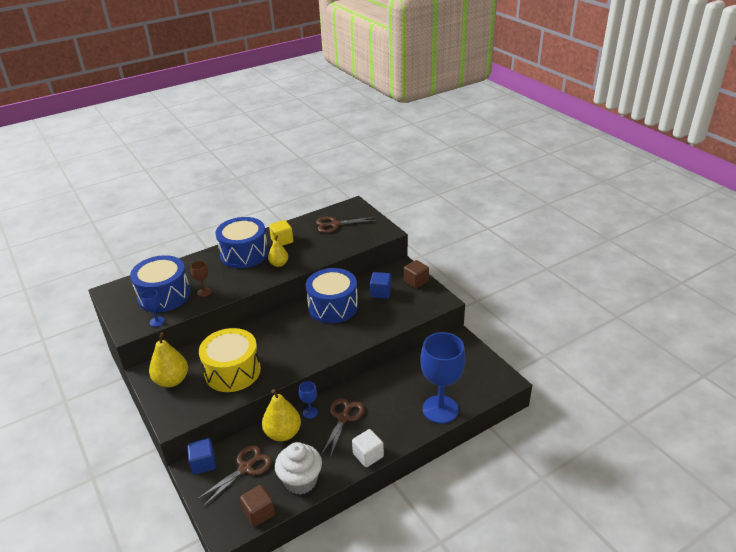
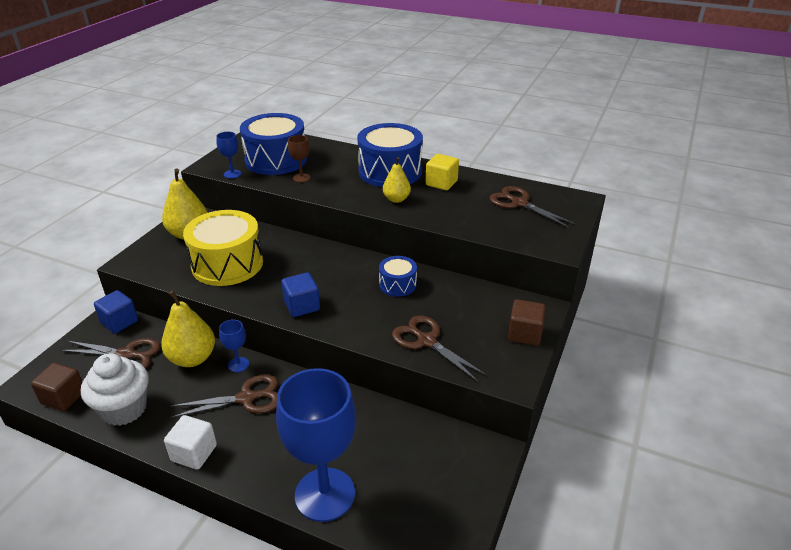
camera: 55 degrees right, 0 degrees up
blue drum [306,268,358,323] -> blue drum [379,256,417,297], size x0.51
blue cube [370,272,392,299] -> blue cube moved to [281,272,320,317]
none -> brown scissors [392,315,488,382]

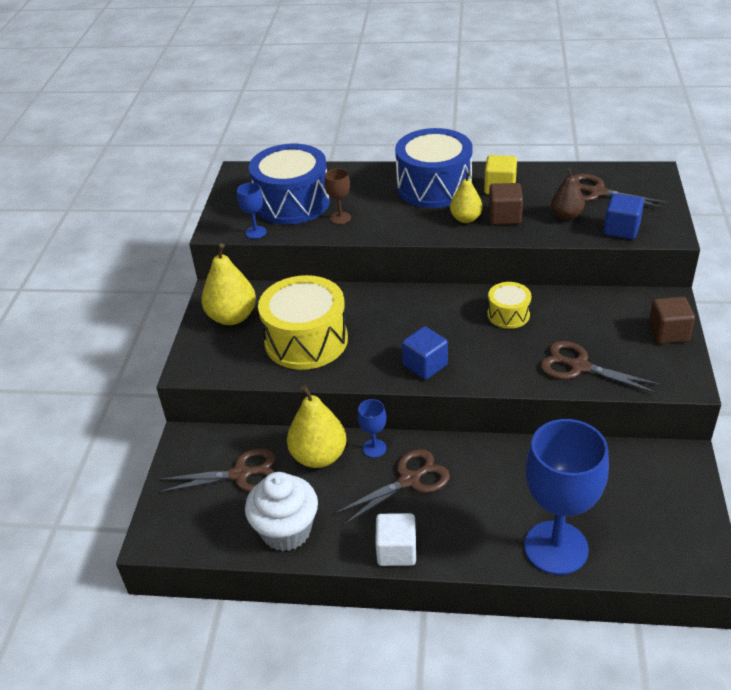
camera: 15 degrees left, 5 degrees up
brown cube [31,363,82,411] -> brown cube moved to [489,183,523,225]
blue cube [94,290,138,333] -> blue cube moved to [604,193,644,239]
blue drum [379,256,417,297] -> yellow drum [488,282,531,329]
none -> brown pear [551,168,585,220]

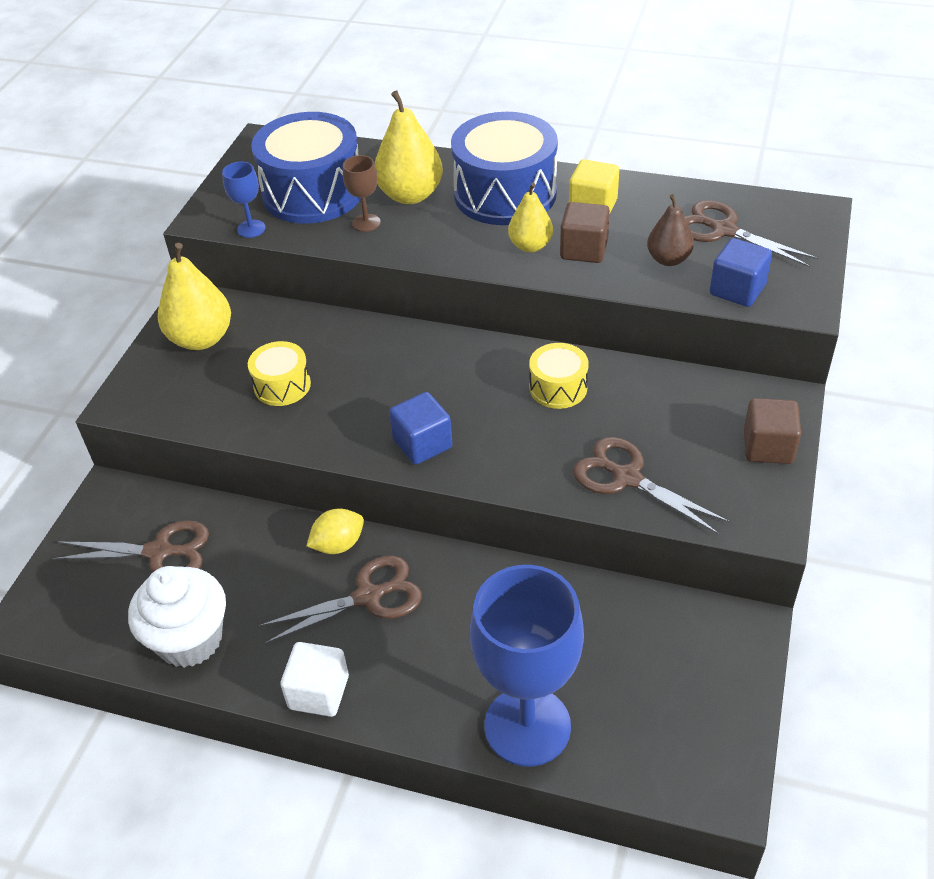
camera: 10 degrees right, 5 degrees up
yellow drum [258,275,348,370] -> yellow drum [248,341,311,406], size x0.51
yellow pear [287,385,347,468] -> yellow pear moved to [375,91,443,204]
blue goblet [357,399,387,458] -> yellow lemon [306,509,364,554]

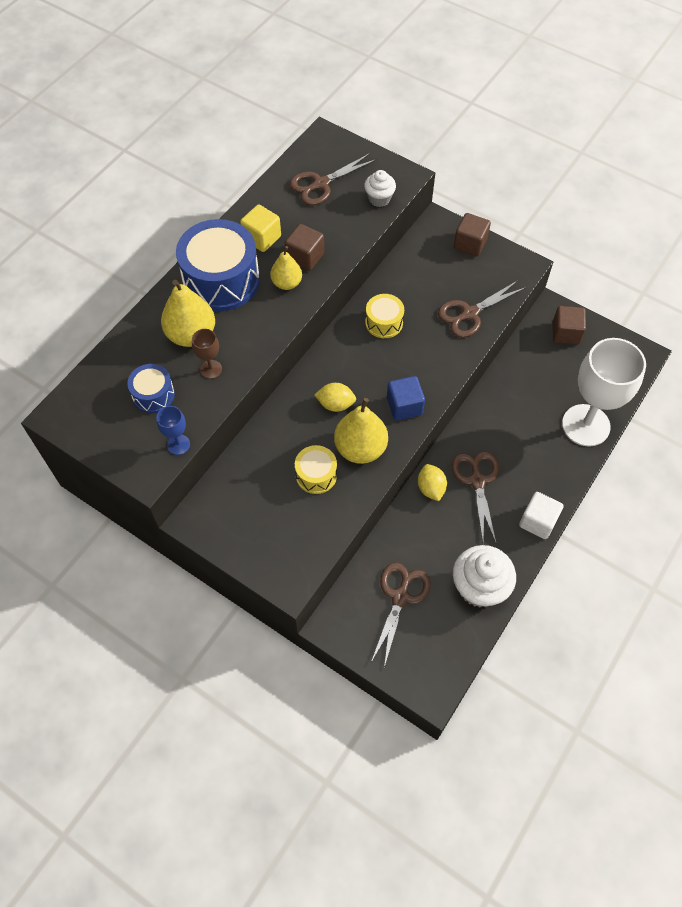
camera: 75 degrees left, 15 degrees up
yellow pear [158,243,231,350] -> yellow pear moved to [334,398,388,464]
blue drum [251,112,361,224] -> blue drum [127,364,175,413], size x0.51
blue goblet [470,565,584,767] -> white goblet [562,338,646,447]
brown pear [647,194,694,266] -> none
blue cube [710,238,772,307] -> white cupcake [364,170,396,207]
none -> yellow lemon [314,383,356,412]
none -> brown cube [553,306,586,345]

